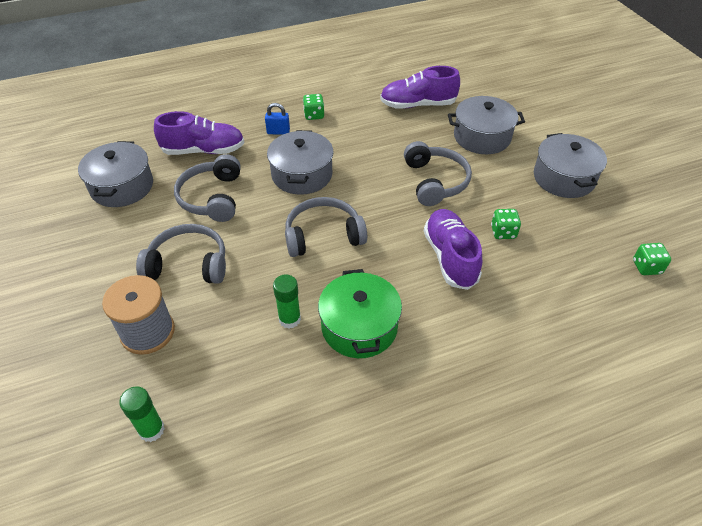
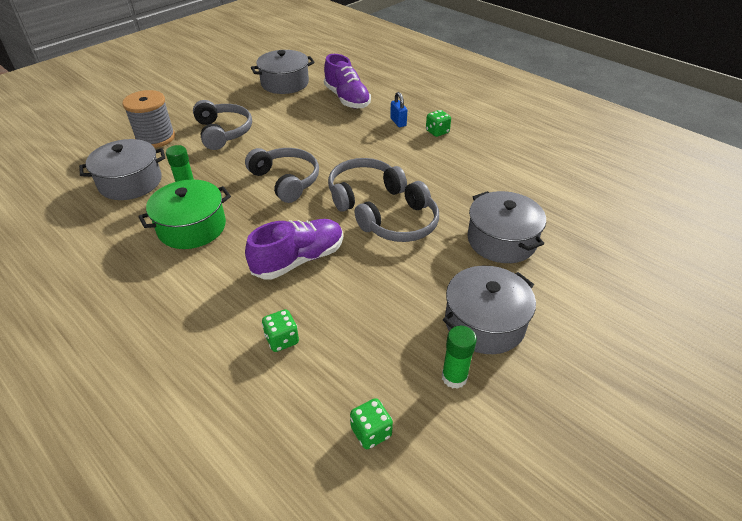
camera: 65 degrees right, 5 degrees down
green glue stick [119,387,165,442] -> green glue stick moved to [442,326,477,389]
grey headphones [174,154,241,222] -> grey headphones moved to [328,158,407,212]
grey pot [267,130,333,195] -> grey pot moved to [79,139,165,200]
purple shoe [380,66,460,109] -> none
green dice [491,209,521,239] -> green dice moved to [262,309,299,352]

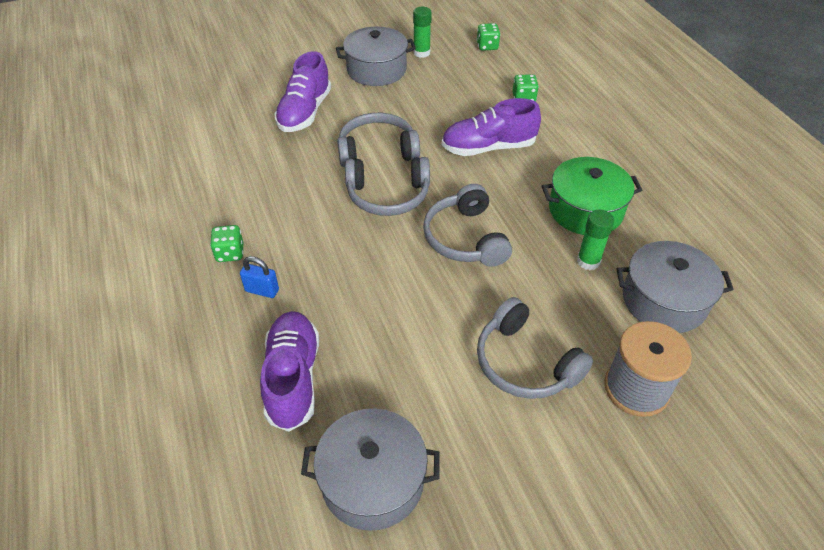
camera: 155 degrees left, 5 degrees up
grey headphones [193,100,252,150] -> grey headphones turned 45 degrees counterclockwise [477,297,593,399]
blue padlock [390,92,407,127] -> blue padlock turned 75 degrees counterclockwise [240,256,279,298]
grey pot [467,191,546,263] -> purple shoe [274,51,331,132]

